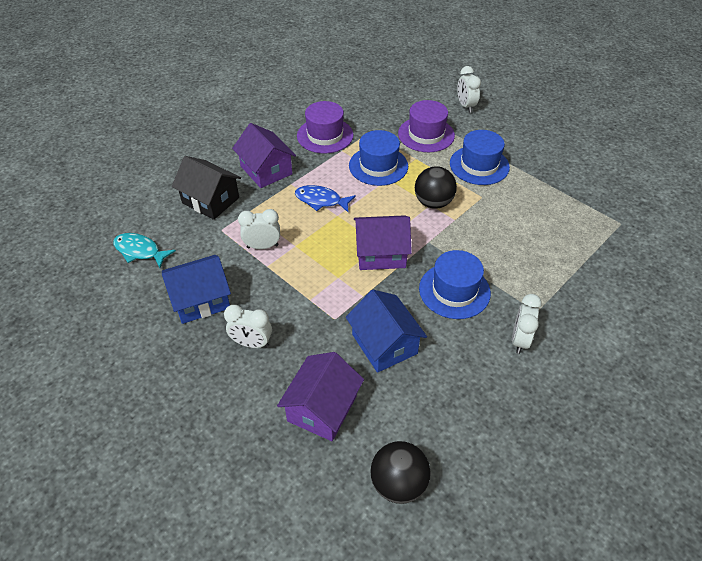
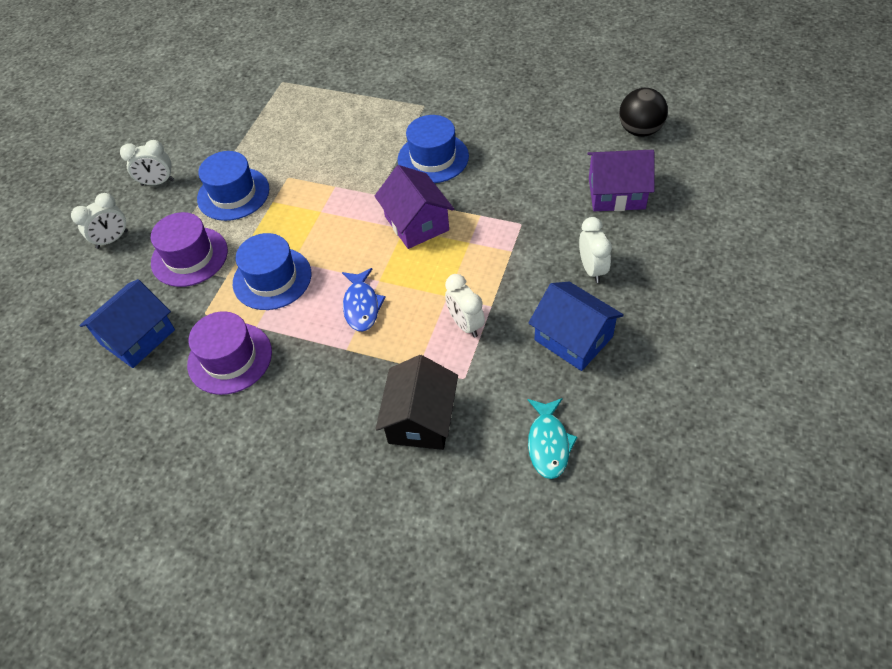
camera: 110 degrees left, 5 degrees up
purple house [232,123,296,188] -> none
blue house [346,290,427,373] -> blue house moved to [79,279,175,368]
black ball [415,166,457,209] -> none
white clock [512,294,542,354] -> white clock moved to [120,140,174,186]

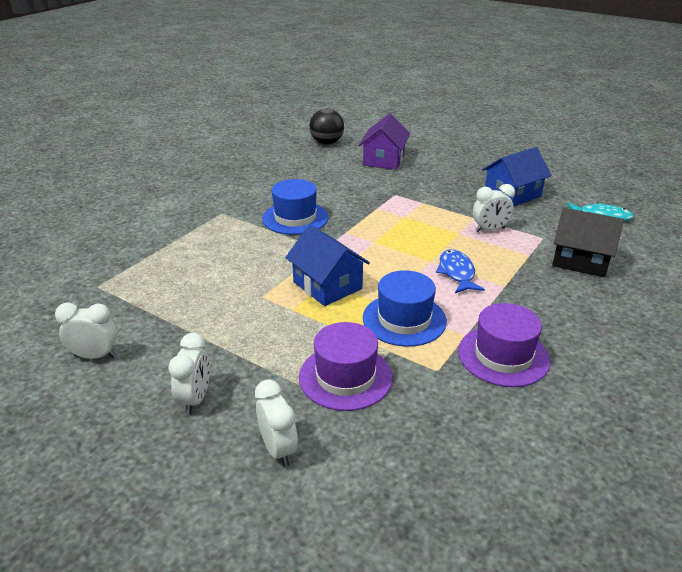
camera: 80 degrees left, 20 degrees down
blue house [79,279,175,368] -> blue house moved to [285,225,370,306]
blue hat [197,151,269,221] -> none
blue fish [342,268,386,331] -> blue fish turned 105 degrees counterclockwise [436,249,485,293]
purple house [375,165,454,249] -> none
white clock [579,217,612,283] -> white clock moved to [55,303,117,359]

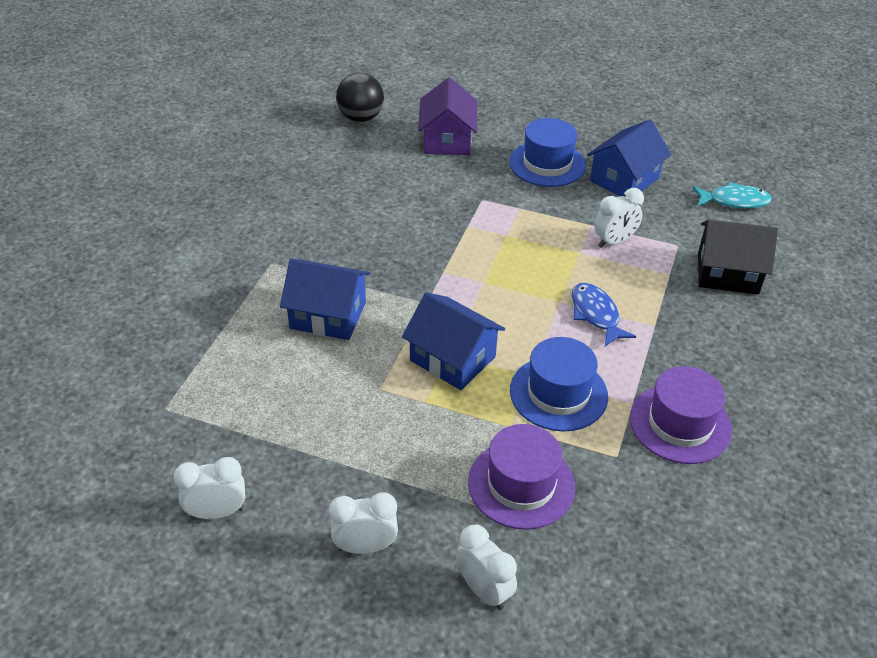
camera: 15 degrees left, 10 degrees up
white clock [169,333,210,414] -> white clock turned 90 degrees counterclockwise [329,492,398,554]
blue hat [262,179,328,235] -> blue hat moved to [509,118,586,187]
none -> blue house [280,259,370,340]

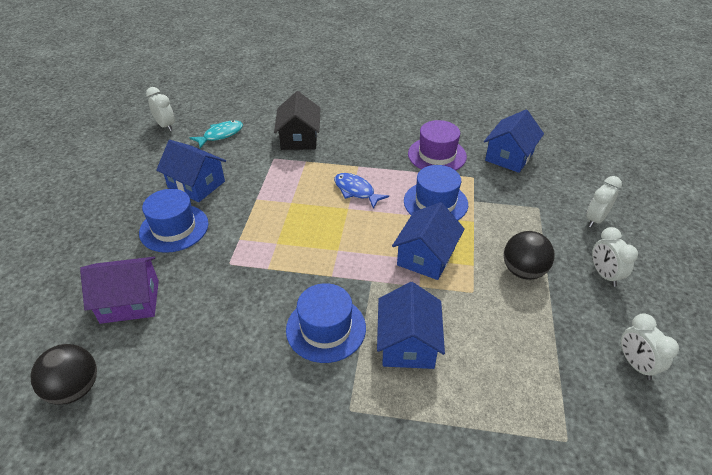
camera: 100 degrees left, 0 degrees up
purple hat [468,424,575,530] -> none
blue fish [572,283,636,346] -> blue fish turned 75 degrees clockwise [334,173,389,209]
white clock [594,188,644,248] -> white clock moved to [146,87,175,131]
turquoise fish [693,182,772,209] -> turquoise fish turned 60 degrees clockwise [190,120,243,148]
none -> blue hat [286,283,366,363]
none -> blue house [484,110,544,173]
none -> black ball [504,231,555,280]

